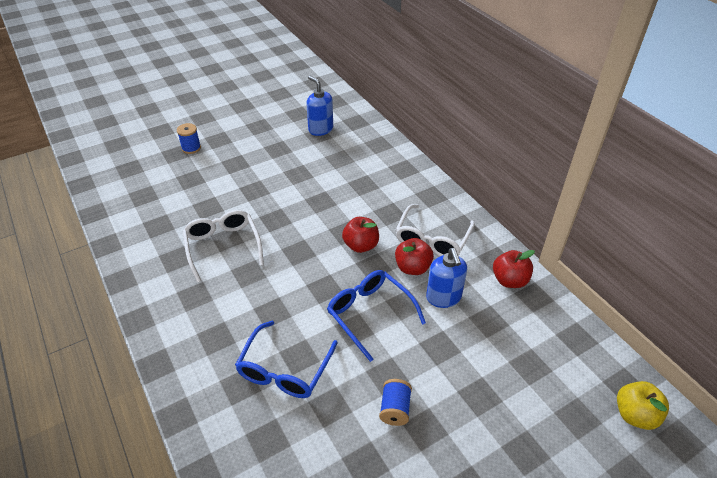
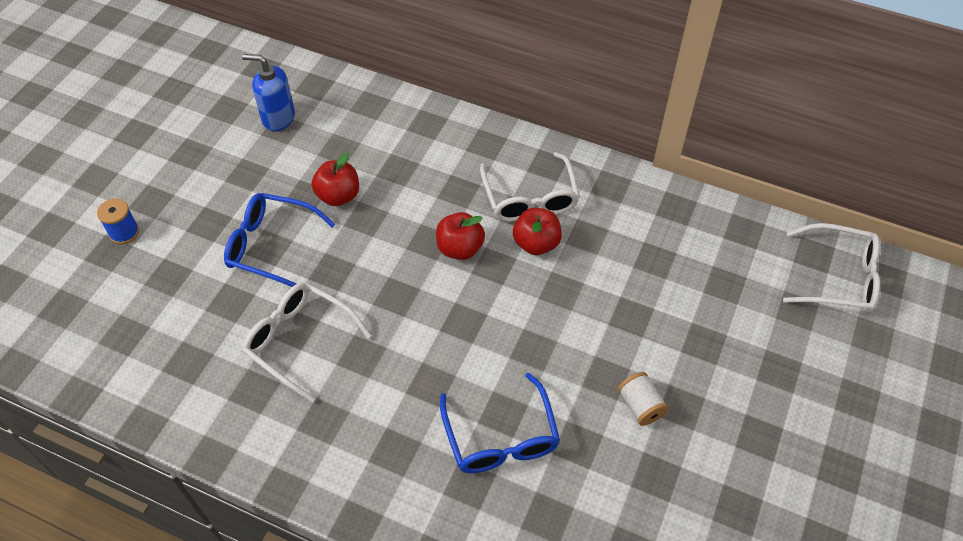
camera: 35 degrees left, 10 degrees up
blue glasses [327,270,426,362] -> blue glasses moved to [224,193,335,287]
blue spool [379,379,412,426] -> white spool [618,372,668,426]
blue soap dispenser [426,248,467,308] -> none
red apple [493,250,535,288] -> red apple moved to [312,152,359,206]
yellow apple [617,381,669,430] -> white glasses [783,223,880,313]

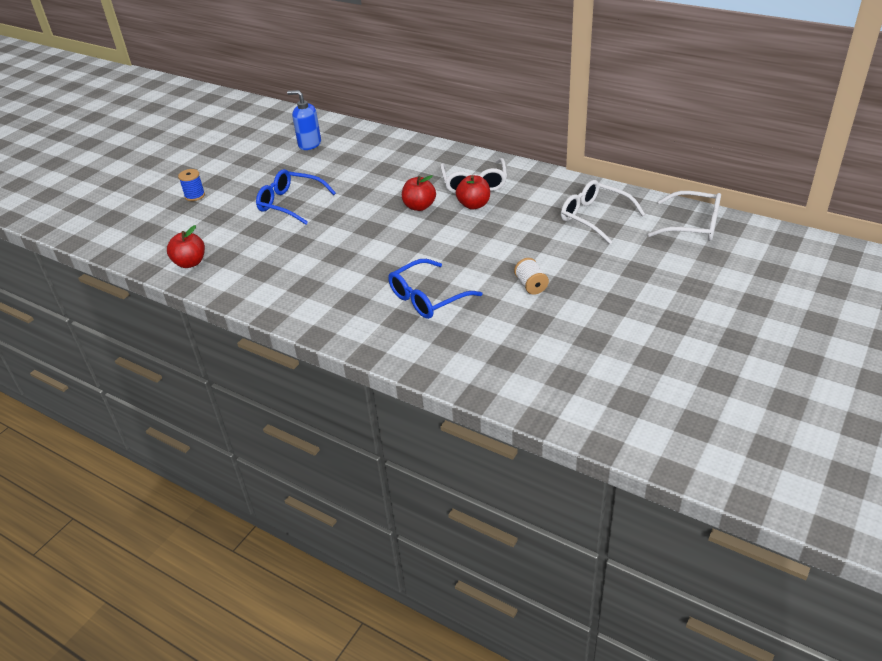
camera: 10 degrees right, 15 degrees down
white glasses [243,283,371,403] -> white glasses moved to [561,180,645,244]
red apple [312,152,359,206] -> red apple moved to [167,225,205,268]
blue glasses [440,373,560,473] -> blue glasses turned 60 degrees clockwise [388,259,482,319]

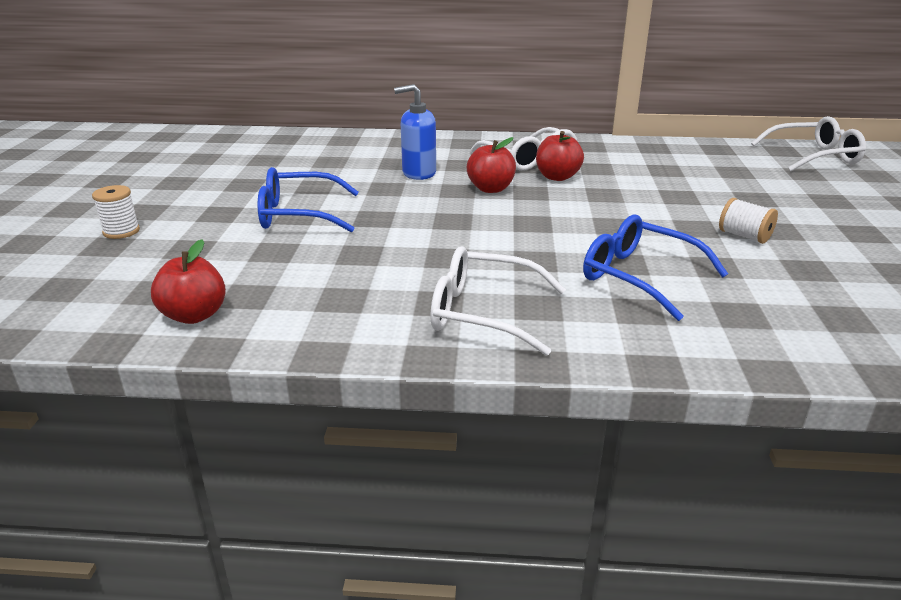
camera: 30 degrees left, 10 degrees down
blue spool [178,169,205,201] -> white spool [92,185,140,239]
blue soap dispenser [287,90,321,150] -> blue soap dispenser moved to [394,84,436,180]
blue glasses [388,259,482,319] -> blue glasses turned 105 degrees clockwise [583,214,728,321]
white glasses [561,180,645,244] -> white glasses moved to [430,246,566,356]

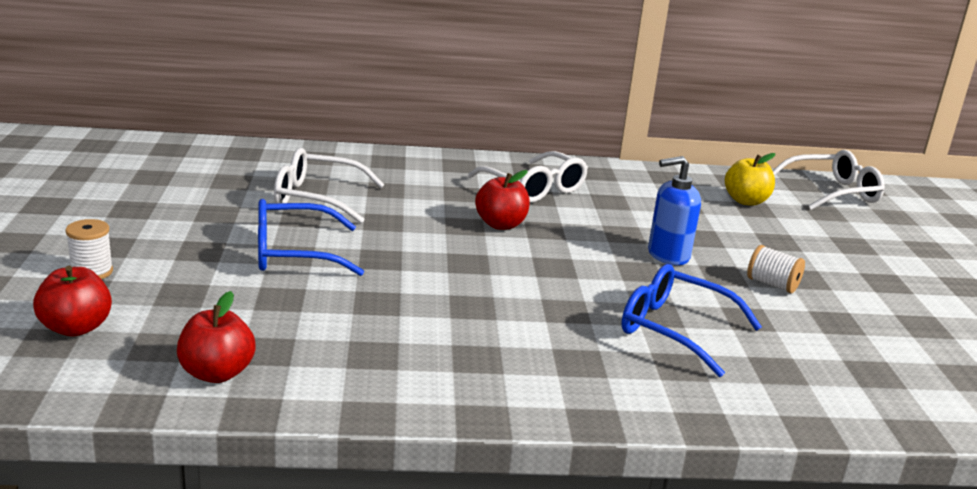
camera: 10 degrees left, 5 degrees down
blue soap dispenser [394,84,436,180] -> blue soap dispenser moved to [648,156,701,265]
white glasses [430,246,566,356] -> white glasses moved to [274,148,385,223]
red apple [536,131,584,181] -> red apple moved to [33,266,112,336]
none -> yellow apple [725,153,775,206]

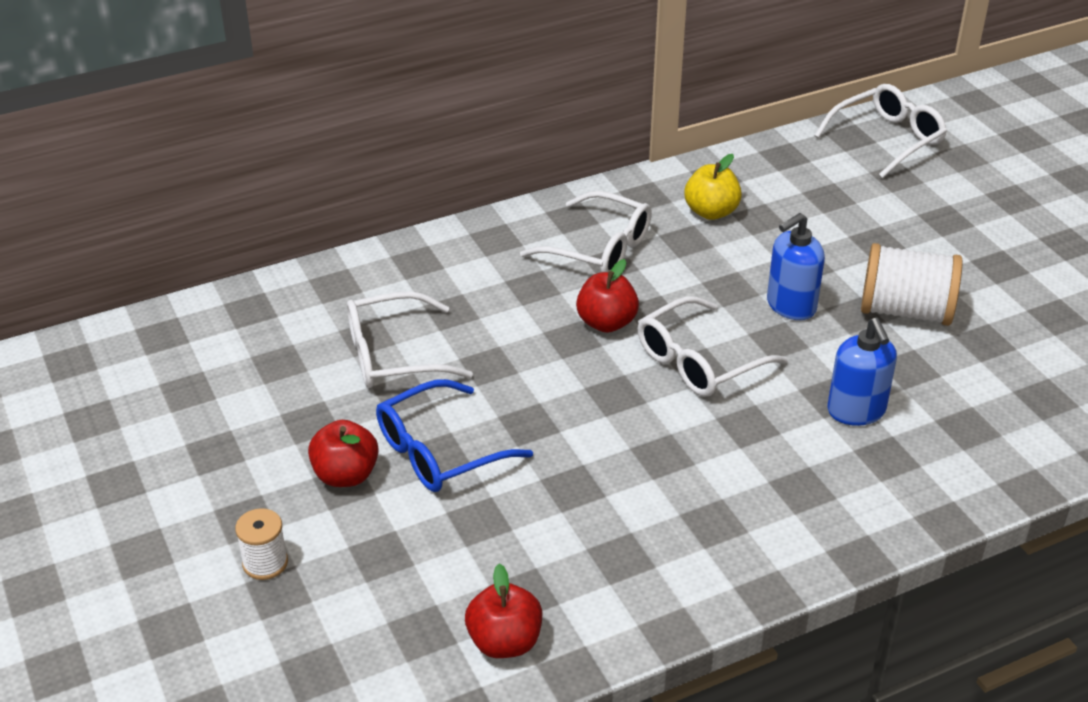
camera: 20 degrees left, 15 degrees up
red apple [33,266,112,336] -> red apple moved to [308,420,379,487]
blue glasses [621,264,762,377] -> blue soap dispenser [827,318,897,426]
yellow apple [725,153,775,206] -> yellow apple moved to [684,154,742,220]
white spool [747,245,805,293] -> white spool [861,243,963,326], size x1.85
none -> white glasses [638,296,788,397]

